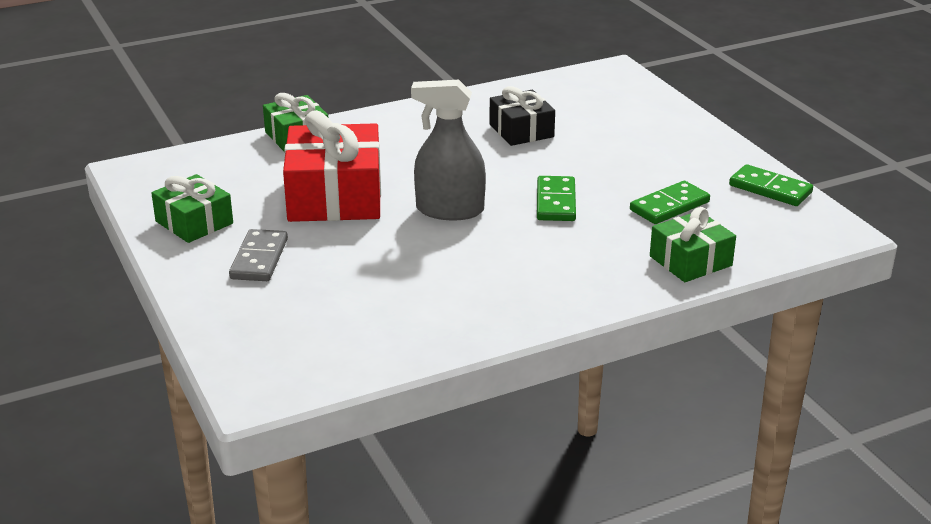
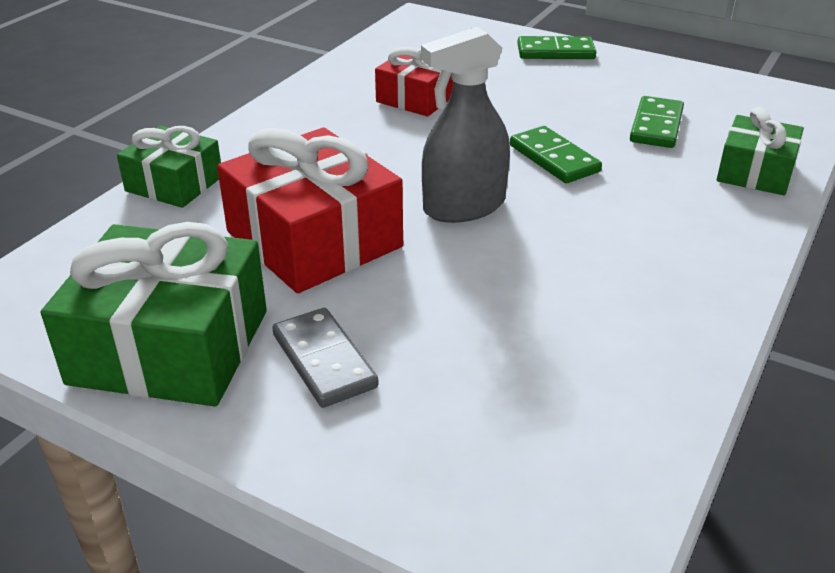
camera: 35 degrees left, 5 degrees up
green gift [151,174,233,243] -> green gift [41,222,267,406], size x1.71
black gift [489,86,555,146] -> red gift [375,47,454,116]
green domino [729,164,813,206] -> green domino moved to [517,36,596,59]

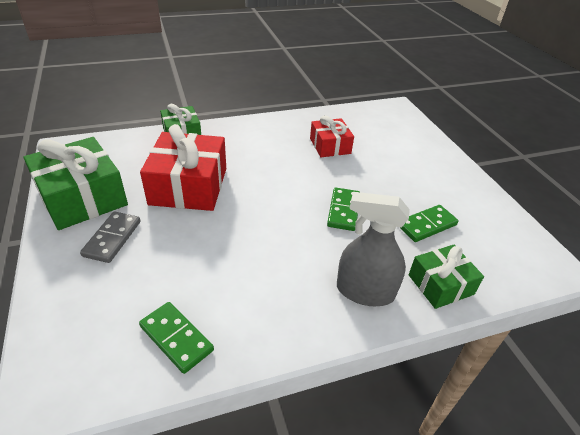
camera: 40 degrees right, 5 degrees up
grey spray bottle [421,27,510,223] -> grey spray bottle moved to [337,192,410,306]
green domino [517,36,596,59] -> green domino moved to [139,302,214,374]

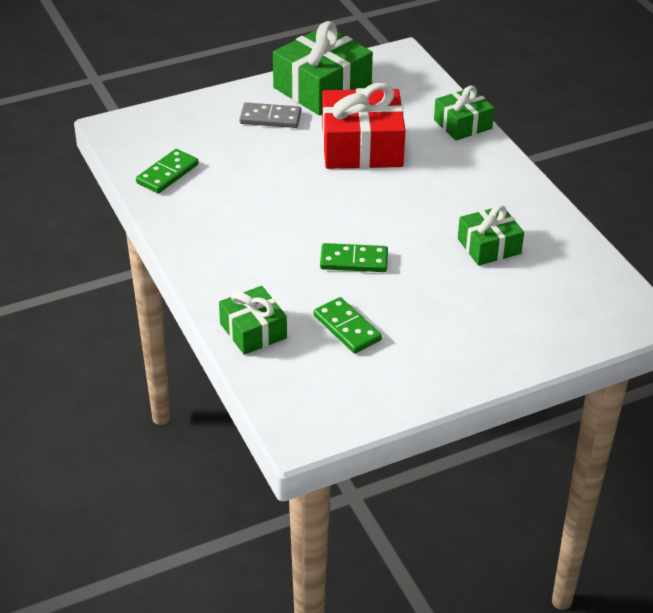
camera: 85 degrees right, 0 degrees up
red gift [310,116,354,157] -> green gift [458,205,524,266]
grey spray bottle [337,192,410,306] -> none

